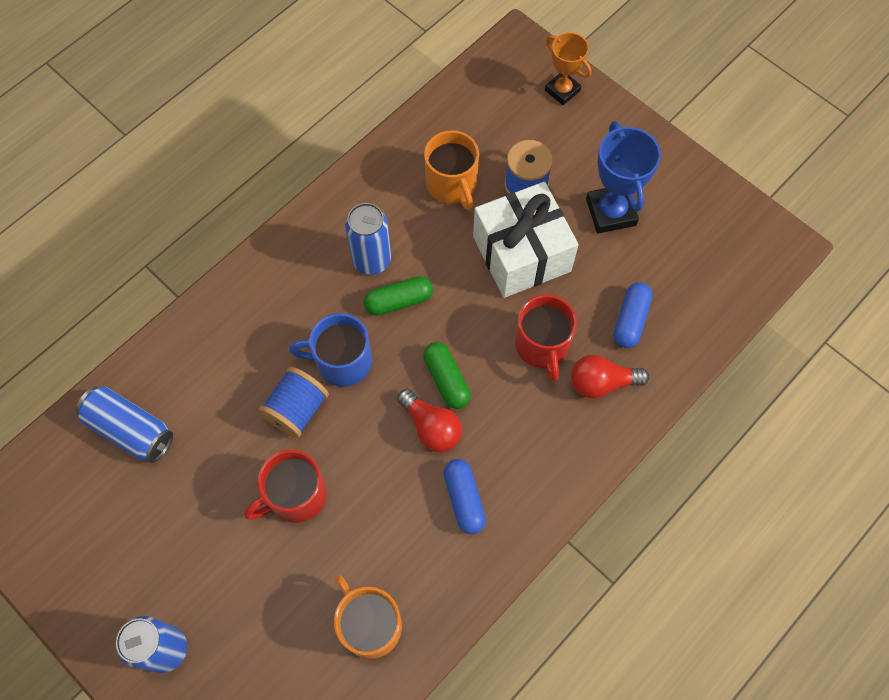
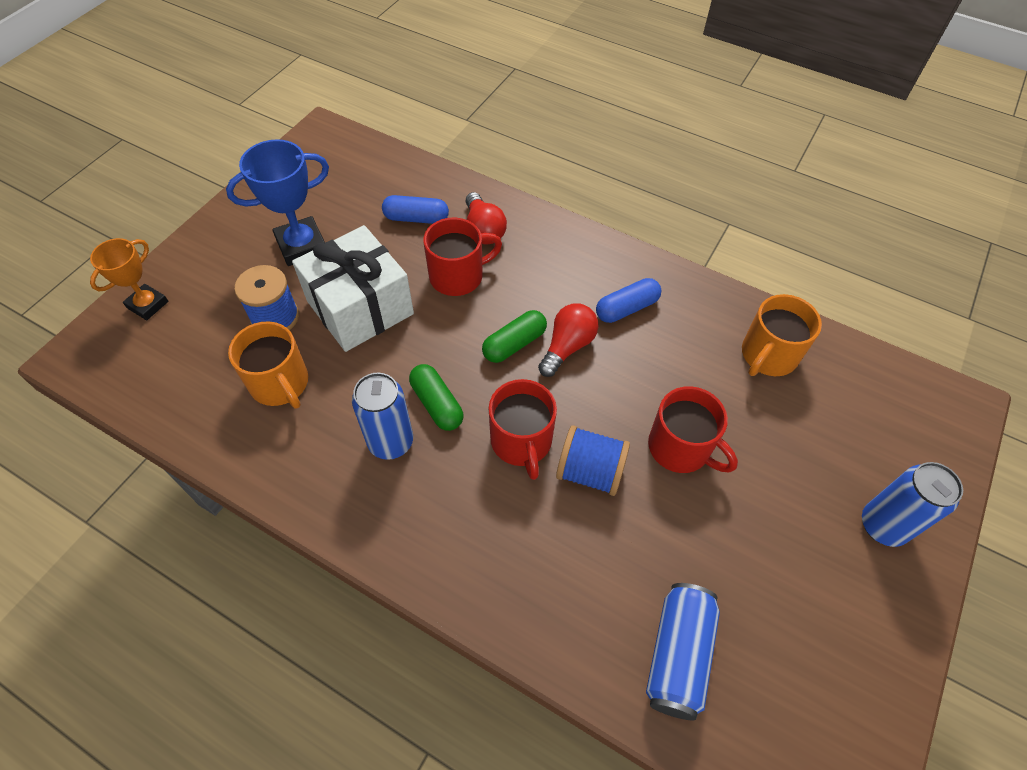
camera: 105 degrees left, 10 degrees down
blue mug [289,313,372,387] -> red mug [489,379,557,480]
orange mug [424,130,479,210] -> orange mug turned 90 degrees clockwise [228,321,308,409]

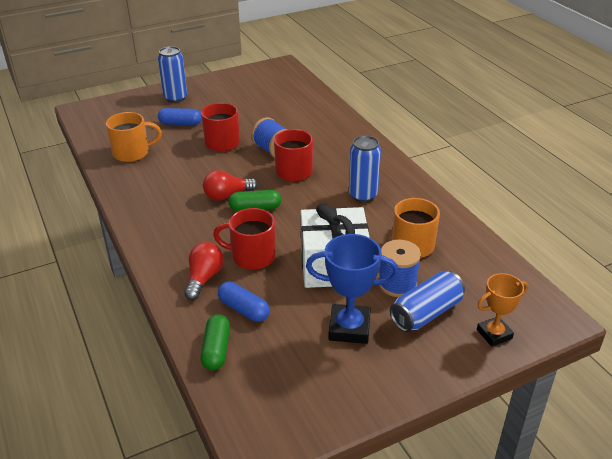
camera: 145 degrees left, 20 degrees down
green capsule [409,364,464,431] -> green capsule moved to [200,314,230,370]
blue capsule [596,278,661,323] -> blue capsule moved to [158,108,202,125]
blue can [646,583,720,721] -> blue can moved to [390,271,465,332]

